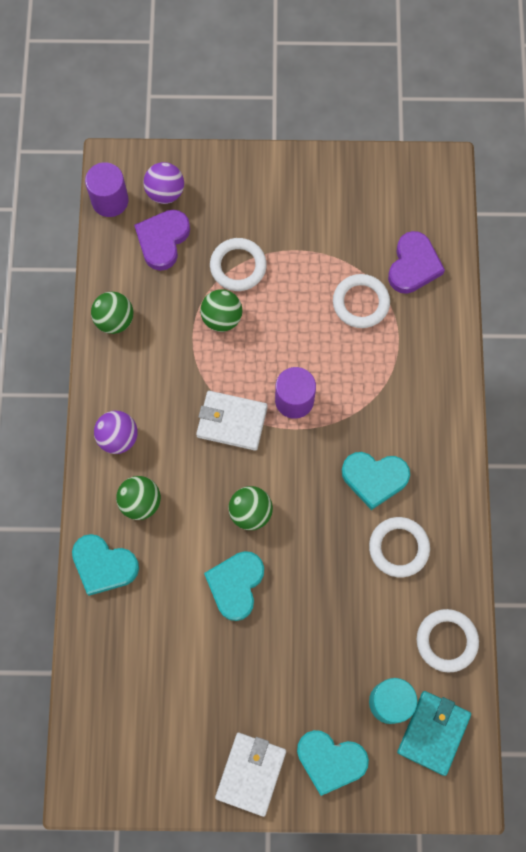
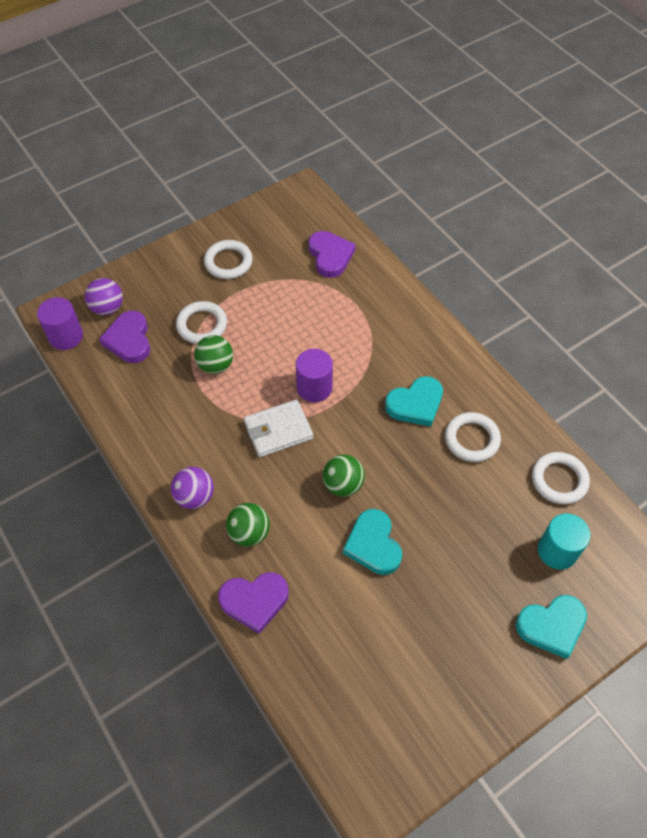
camera: 35 degrees left, 15 degrees down
turquoise heart [72,534,139,596] -> purple heart [218,572,289,634]
green ball [91,292,133,334] -> none
white wallet [215,733,286,817] -> none
white ring [333,274,390,328] -> white ring moved to [204,240,253,279]
turquoise wallet [397,691,471,776] -> none

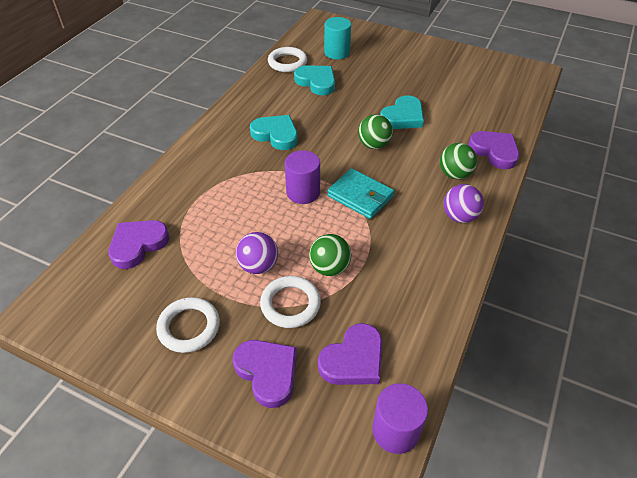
camera: 120 degrees left, 10 degrees down
purple ball [85,278,123,315] -> purple ball moved to [236,232,278,274]
white wallet [244,400,313,457] -> turquoise wallet [327,168,394,219]
white ring [445,412,501,462] -> none
turquoise heart [516,595,587,659] -> turquoise heart moved to [294,65,335,95]
none -> purple heart [233,340,297,408]

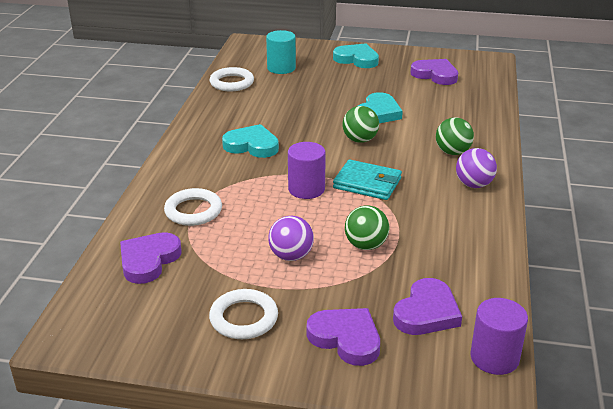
camera: 15 degrees left, 15 degrees down
white ring [260,276,321,328] -> white ring moved to [164,188,222,226]
turquoise heart [294,65,335,95] -> turquoise heart moved to [333,43,379,68]
purple heart [468,131,519,169] -> purple heart moved to [411,59,458,85]

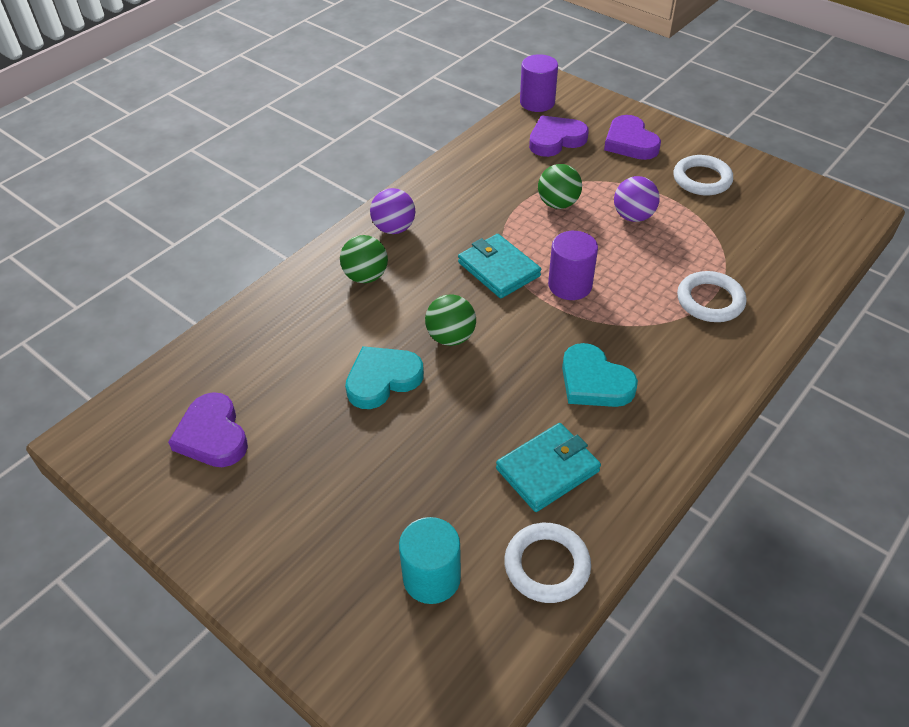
camera: 150 degrees left, 15 degrees up
purple heart [120,232,181,284] -> none
turquoise heart [333,43,379,68] -> none
none -> turquoise wallet [496,423,601,512]

